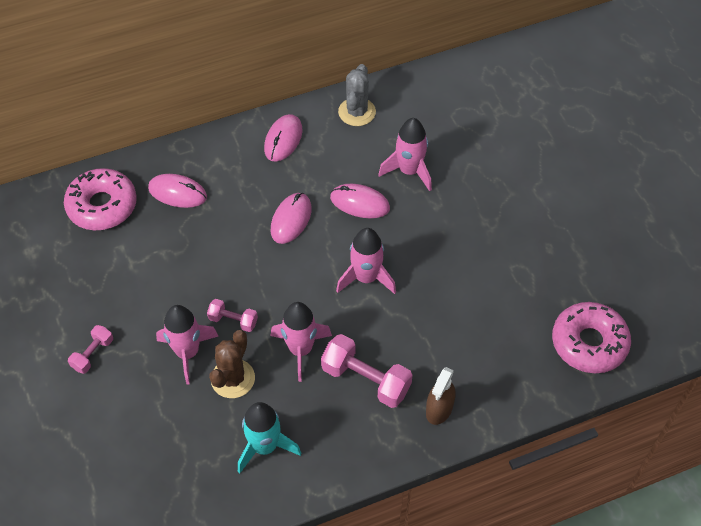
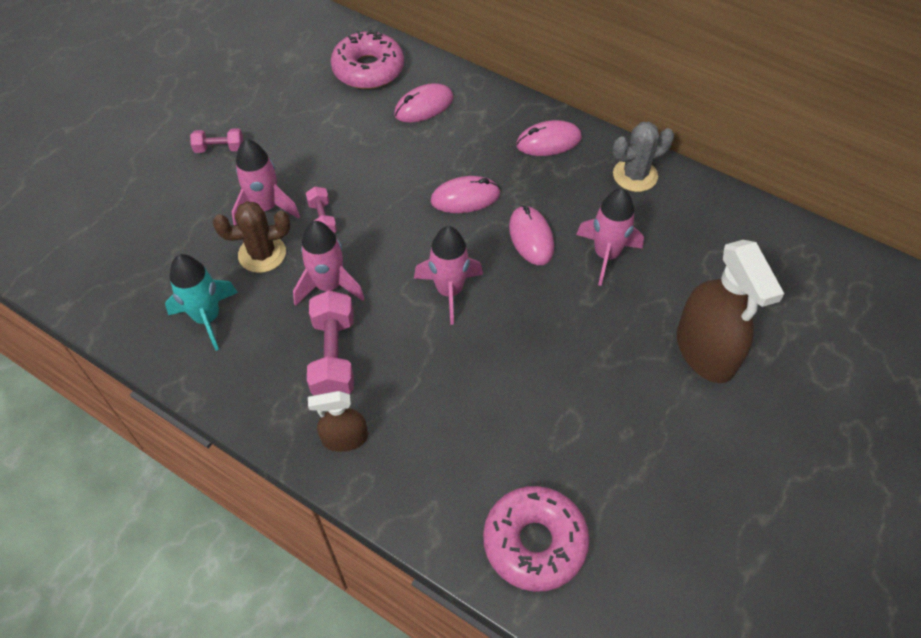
camera: 55 degrees right, 0 degrees up
pink mouse [148,174,207,208] -> pink mouse turned 75 degrees clockwise [394,83,453,123]
none -> brown spray bottle [677,240,784,383]

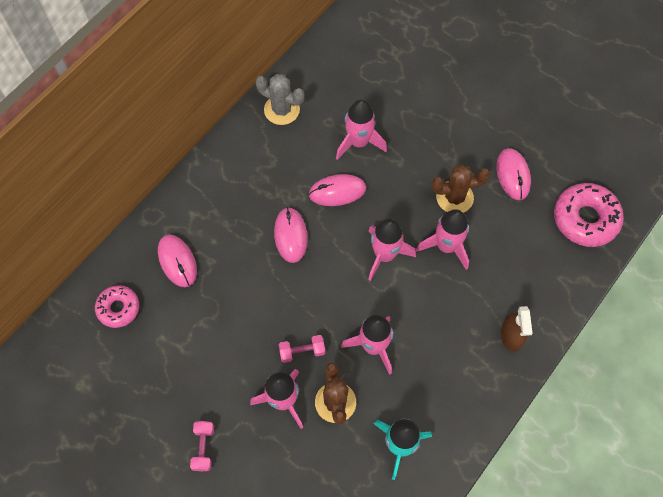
camera: 85 degrees left, 10 degrees up
pink dumbbell [307,290,354,396] -> none
pink donut [331,30,404,89] -> pink donut [95,285,139,328], size x0.62
pink mouse [516,120,582,156] -> pink mouse moved to [496,148,531,200]
grey cactus [613,122,674,192] -> grey cactus turned 45 degrees counterclockwise [255,74,305,125]
brown spray bottle [677,240,784,383] -> none
none -> pink rocket [416,209,469,270]
none -> brown cactus [431,164,490,213]

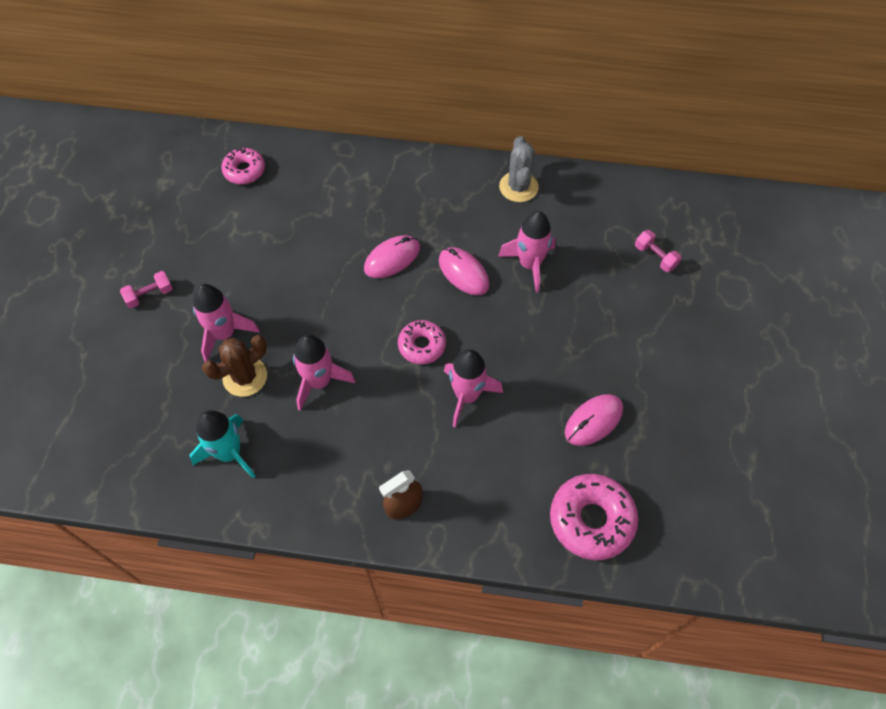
camera: 60 degrees right, 5 degrees down
pink mouse [158,235,197,287] -> none
pink dumbbell [278,335,325,363] -> pink dumbbell moved to [635,230,681,272]
pink rocket [368,219,416,281] -> pink donut [398,320,446,364]
brown cactus [431,164,490,213] -> none

